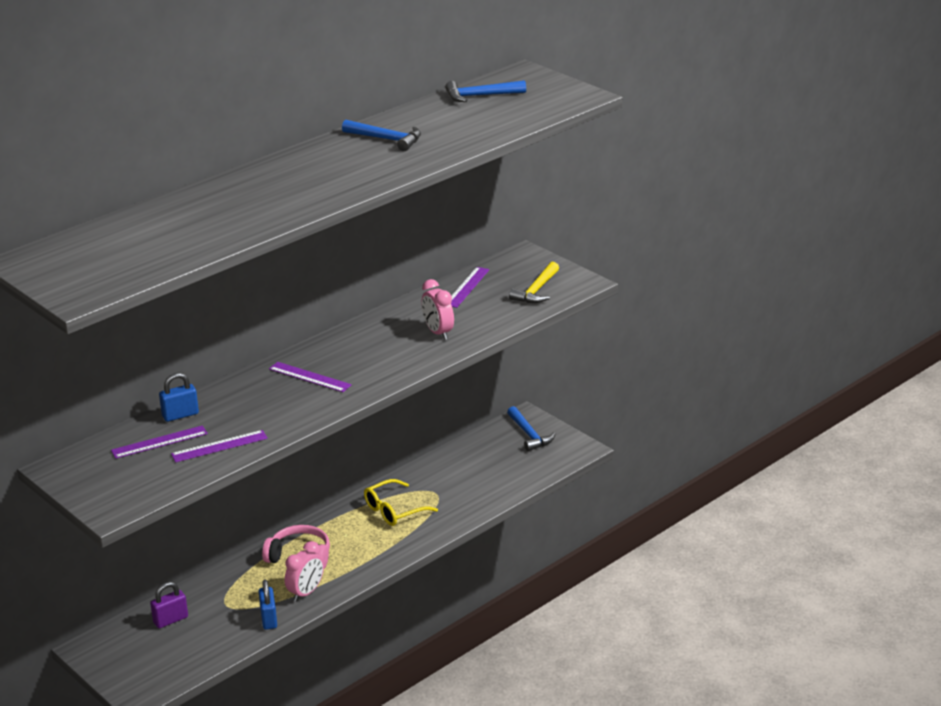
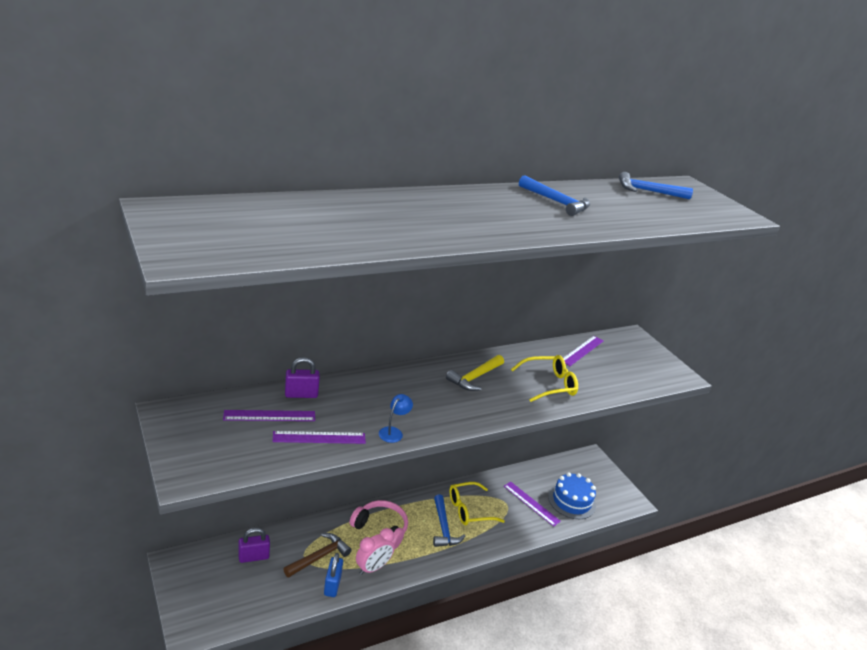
camera: 10 degrees right, 0 degrees up
blue padlock [159,373,199,422] -> purple padlock [285,357,320,398]
purple ruler [269,362,352,392] -> purple ruler moved to [504,482,561,526]
pink clock [421,279,454,340] -> yellow glasses [511,355,578,402]
blue hammer [507,406,555,451] -> blue hammer moved to [433,495,465,547]
yellow hammer [509,262,559,303] -> yellow hammer moved to [446,355,504,391]
none -> brown hammer [283,533,352,578]
none -> blue lamp [379,394,413,443]
none -> blue cake [548,472,596,519]

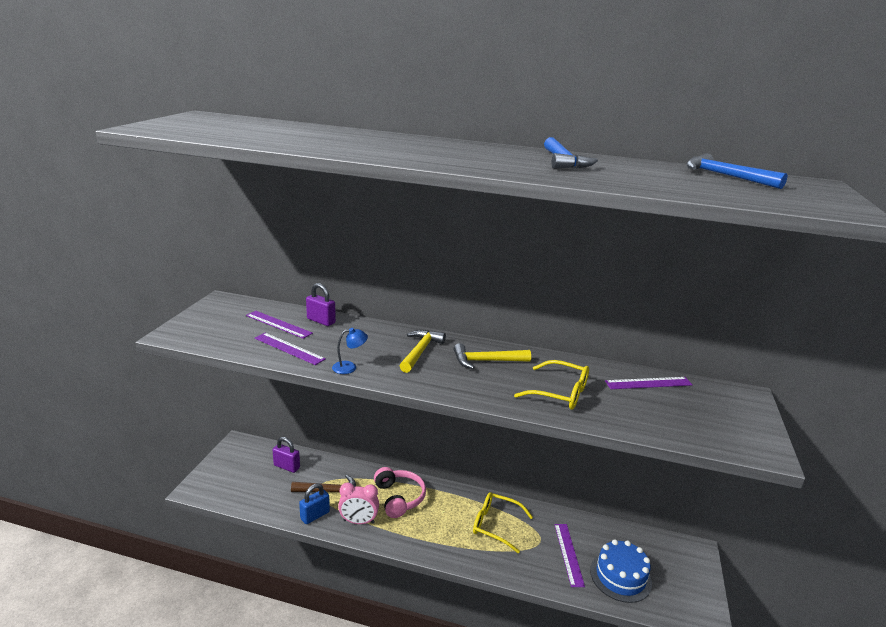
camera: 45 degrees right, 5 degrees down
blue hammer [433,495,465,547] -> none
none -> yellow hammer [400,330,446,373]

